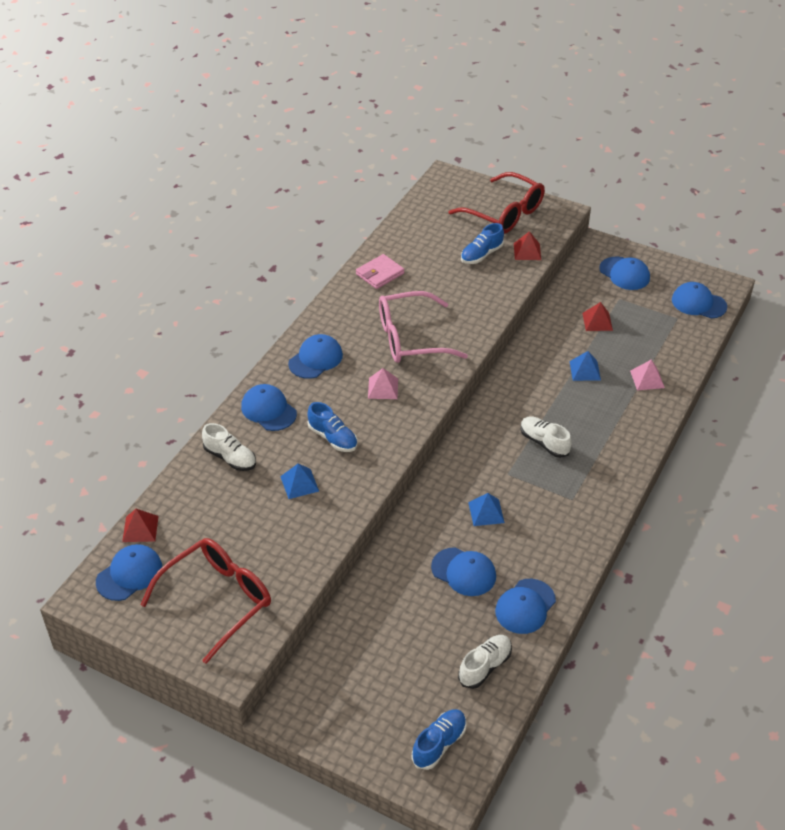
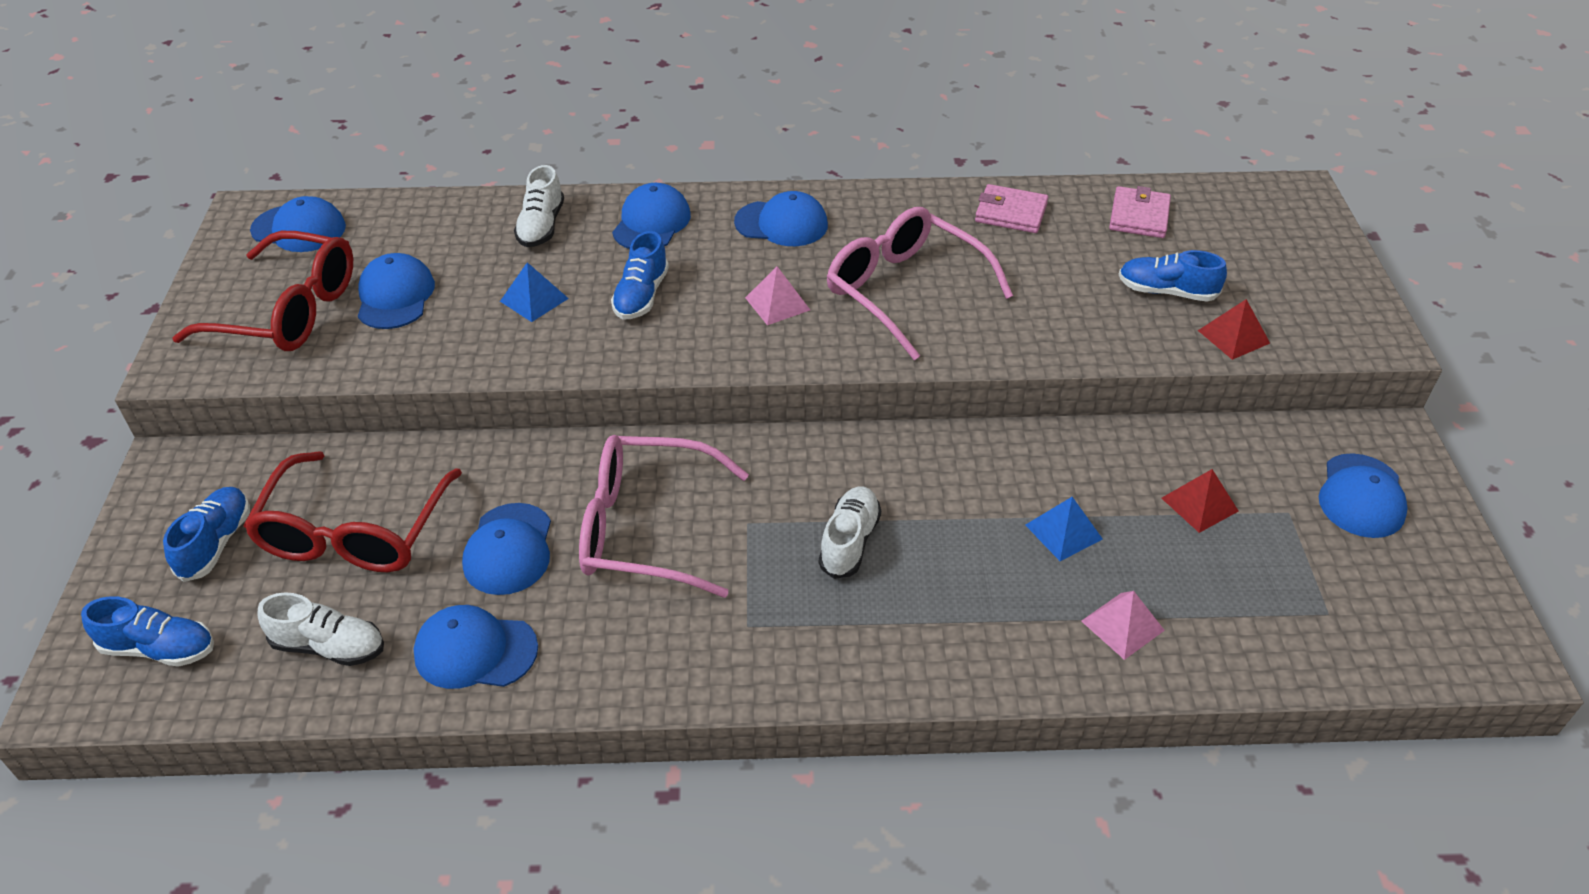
camera: 60 degrees right, 0 degrees up
red pyramid [122,509,158,542] -> none
red glasses [448,172,545,234] -> red glasses moved to [244,451,462,572]
blue pyramid [468,493,505,526] -> pink glasses [579,435,749,598]
blue cap [672,282,727,319] -> blue cap moved to [358,253,435,329]
none -> blue shoe [163,487,250,582]
none -> pink wallet [1109,186,1171,238]

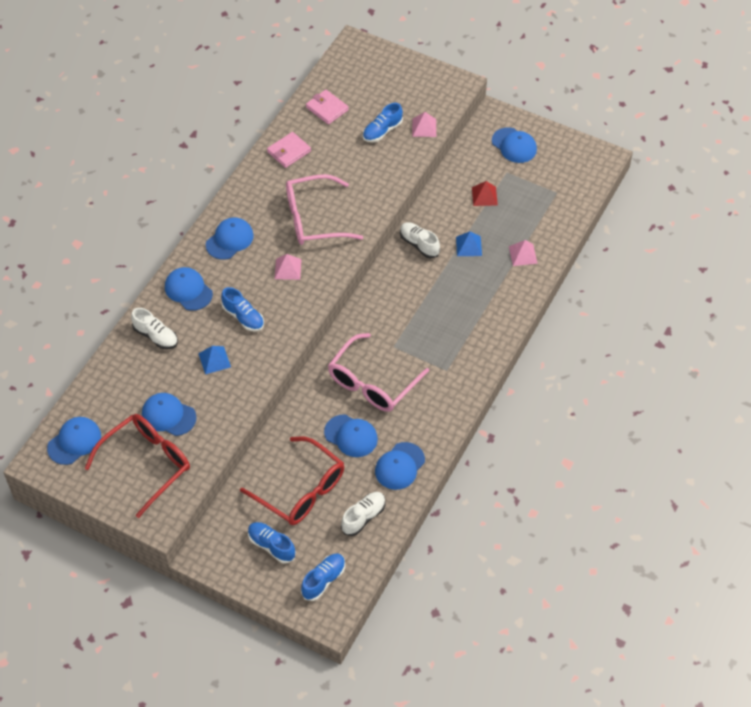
camera: 60 degrees left, 10 degrees up
white shoe [819,486,881,579] -> white shoe moved to [400,222,440,258]
red pyramid [1198,299,1270,360] -> pink pyramid [412,112,436,137]

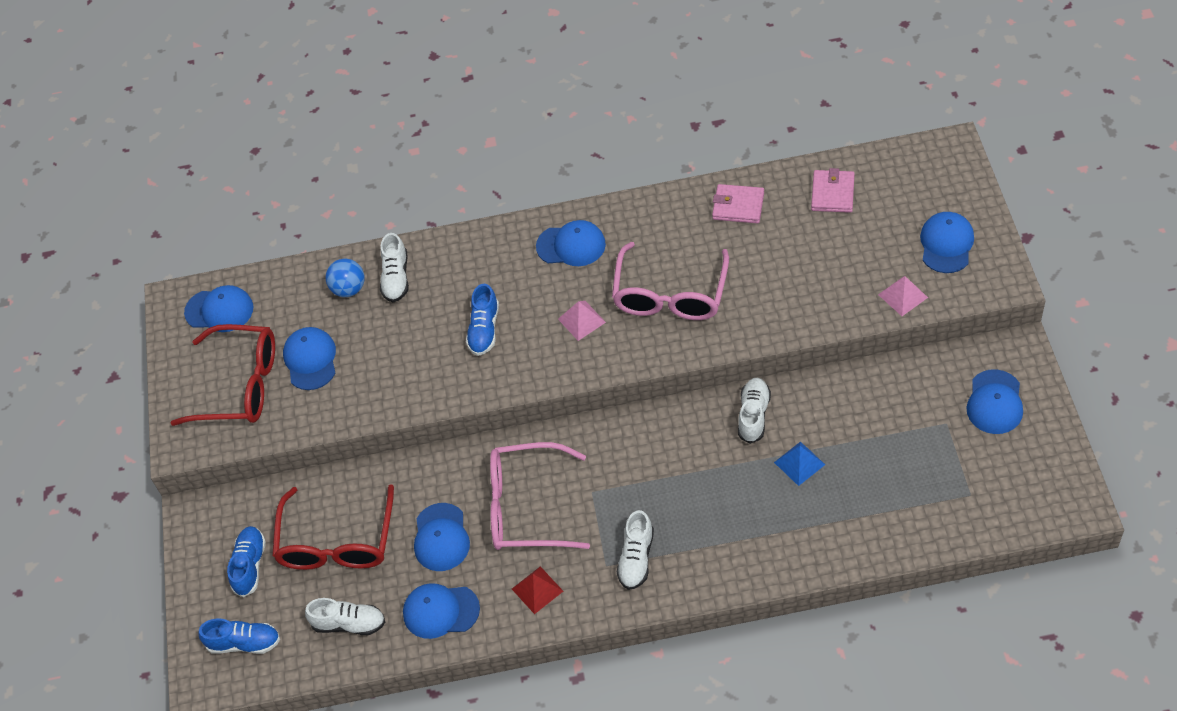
camera: 60 degrees right, 0 degrees up
blue cap [165,267,213,311] -> blue cap moved to [920,212,974,273]
blue pyramid [198,346,231,374] -> none
pink glasses [286,174,363,245] -> pink glasses turned 120 degrees counterclockwise [612,242,729,320]
blue shoe [363,103,403,142] -> none
red pyramid [472,181,498,206] -> red pyramid moved to [512,566,563,614]
pink pyramid [509,240,538,266] -> none
none -> blue ball [326,259,365,297]
none -> white shoe [617,510,654,590]

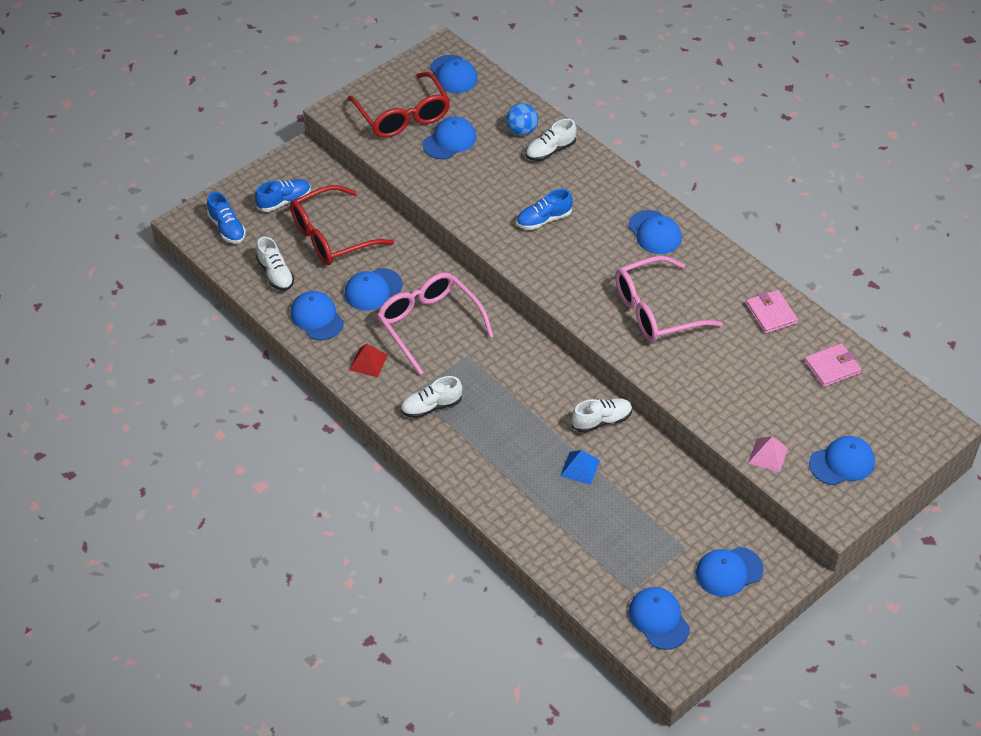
camera: 50 degrees right, 5 degrees down
pink pyramid [558,301,606,341] -> none
none -> blue cap [628,587,690,650]

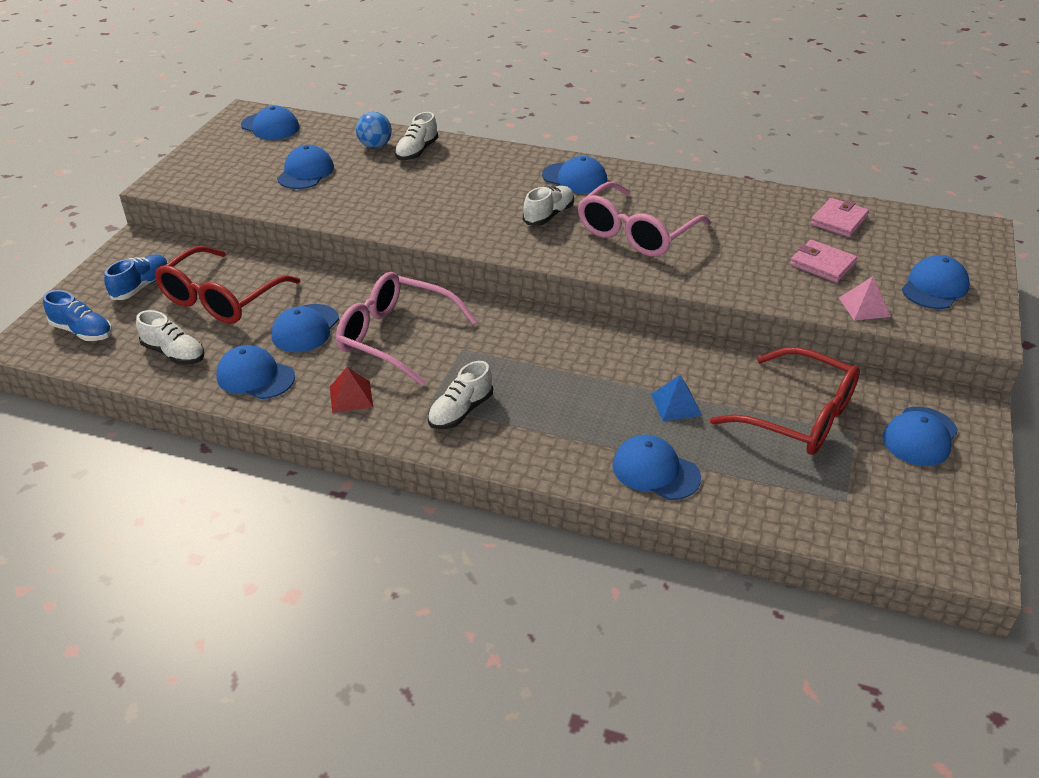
camera: 30 degrees left, 10 degrees down
red glasses [348,72,450,138] -> red glasses moved to [710,347,860,455]
blue shoe [517,189,573,230] -> none
white shoe [572,398,632,433] -> white shoe moved to [523,186,574,226]
blue cap [628,587,690,650] -> blue cap moved to [612,435,701,500]
pink wallet [746,290,798,334] -> pink wallet moved to [790,240,857,283]

